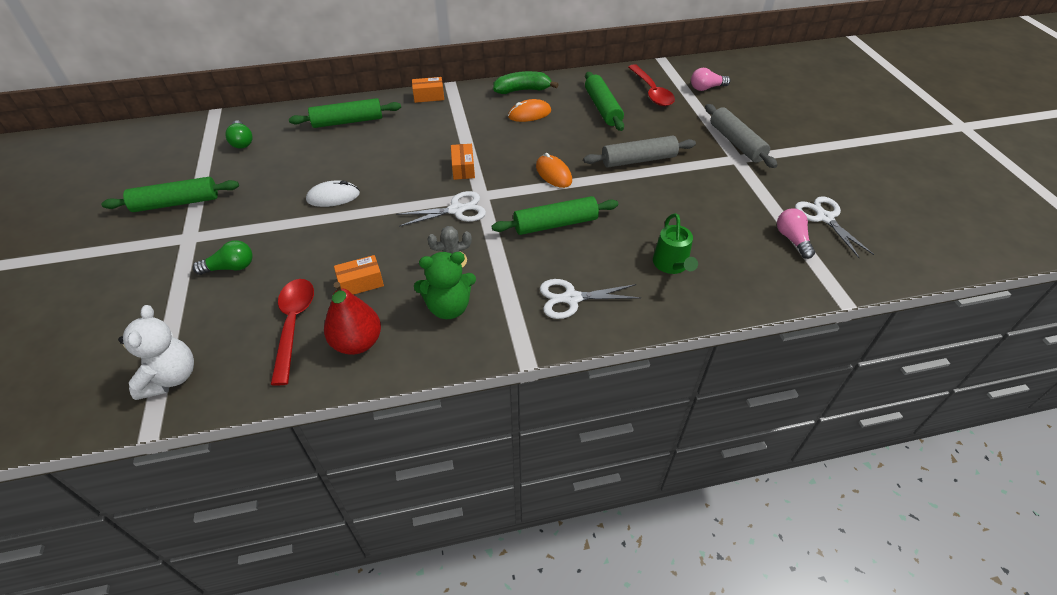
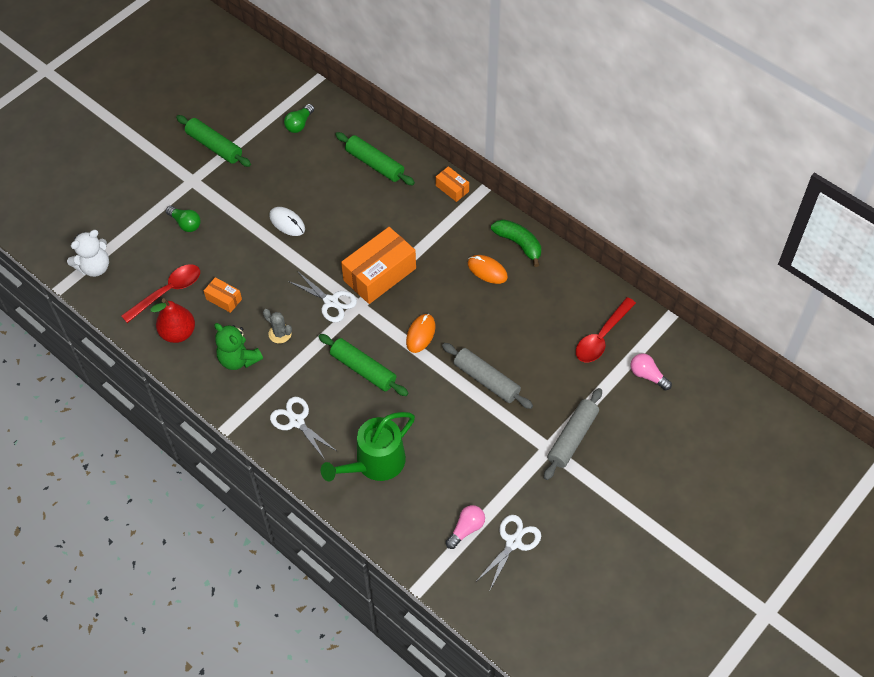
camera: 55 degrees right, 10 degrees up
orange box [451,144,475,180] -> orange box [341,227,416,304], size x2.07
green rolling pin [585,72,624,131] -> none
green watering can [653,213,698,274] -> green watering can [321,412,415,481], size x1.64

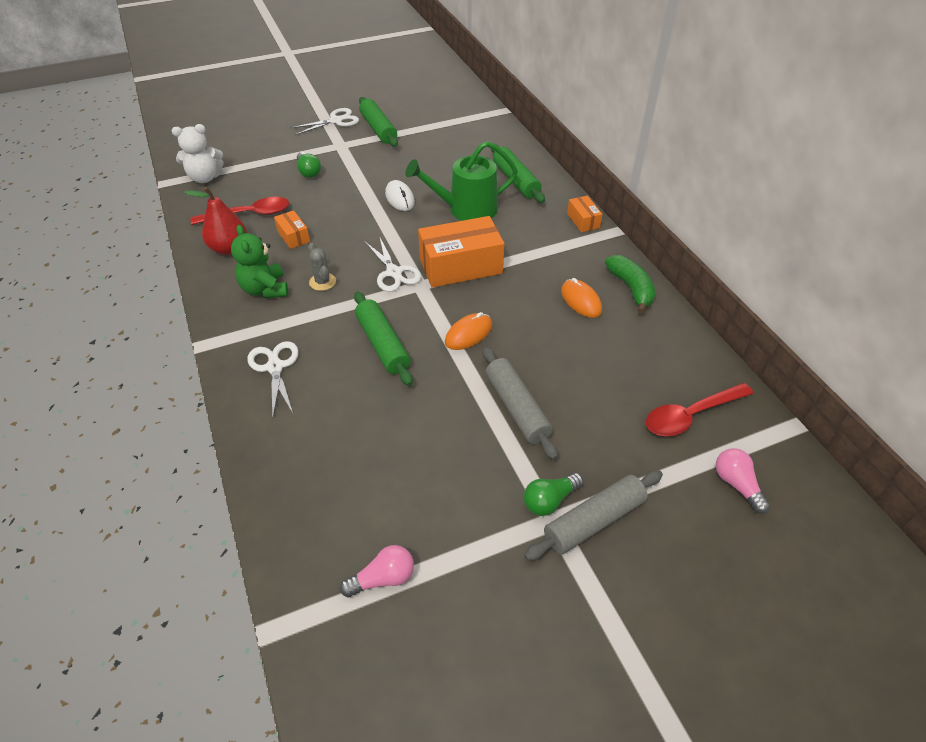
camera: 25 degrees right, 10 degrees down
green light bulb [284,104,314,133] -> green light bulb moved to [524,473,584,516]
green watering can [321,412,415,481] -> green watering can moved to [405,141,518,221]
white scissors [477,515,541,590] -> white scissors moved to [290,108,359,135]

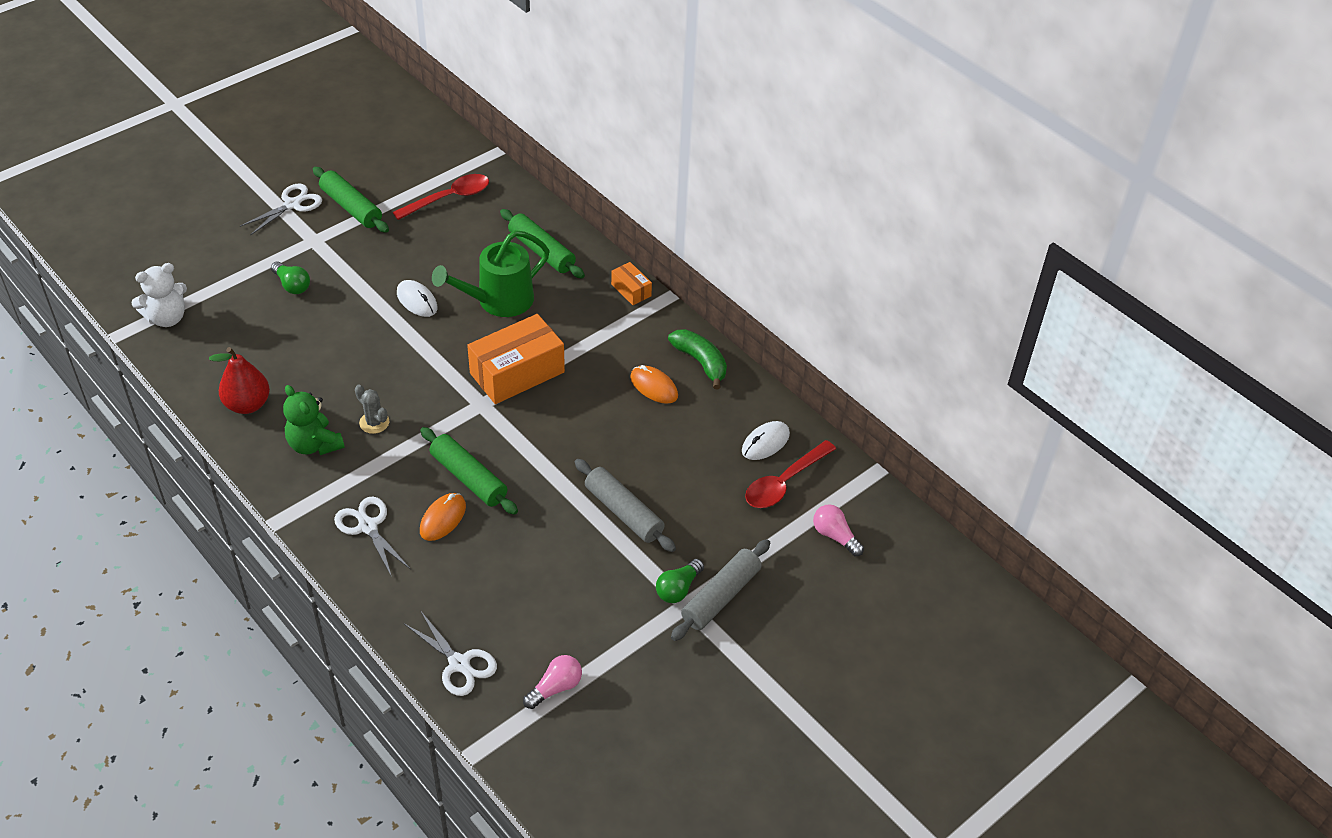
camera: 20 degrees left, 0 degrees up
red spoon [191,197,289,225] -> red spoon moved to [393,174,489,220]
orange box [274,210,310,249] -> none
white scissors [365,238,422,292] -> white scissors moved to [405,610,497,696]
orange mouse [445,312,492,350] -> orange mouse moved to [420,493,466,541]
none -> white mouse [742,421,790,460]

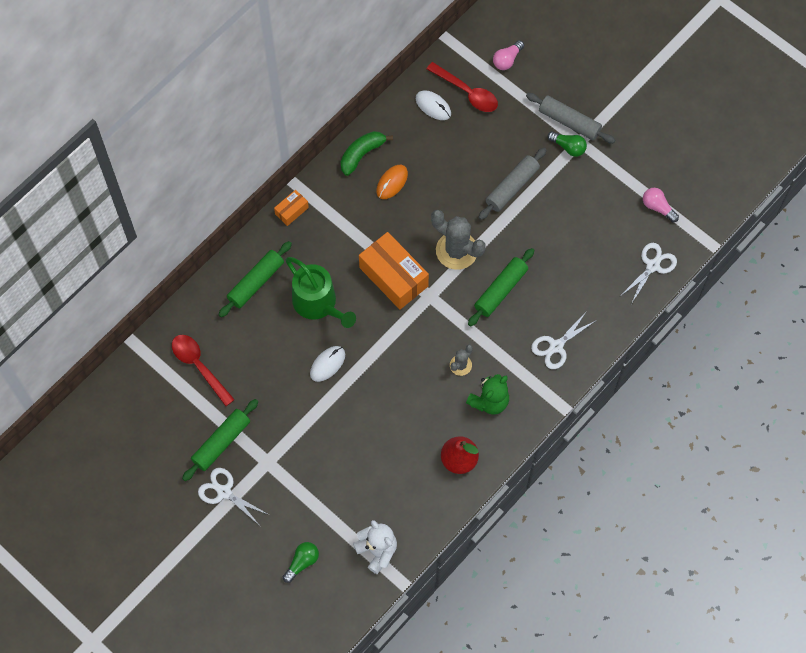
camera: 95 degrees left, 20 degrees up
green light bulb [271,261,310,294] -> green light bulb moved to [283,542,319,583]
orange mouse [420,493,466,541] -> none
none -> grey cactus [431,210,486,270]

